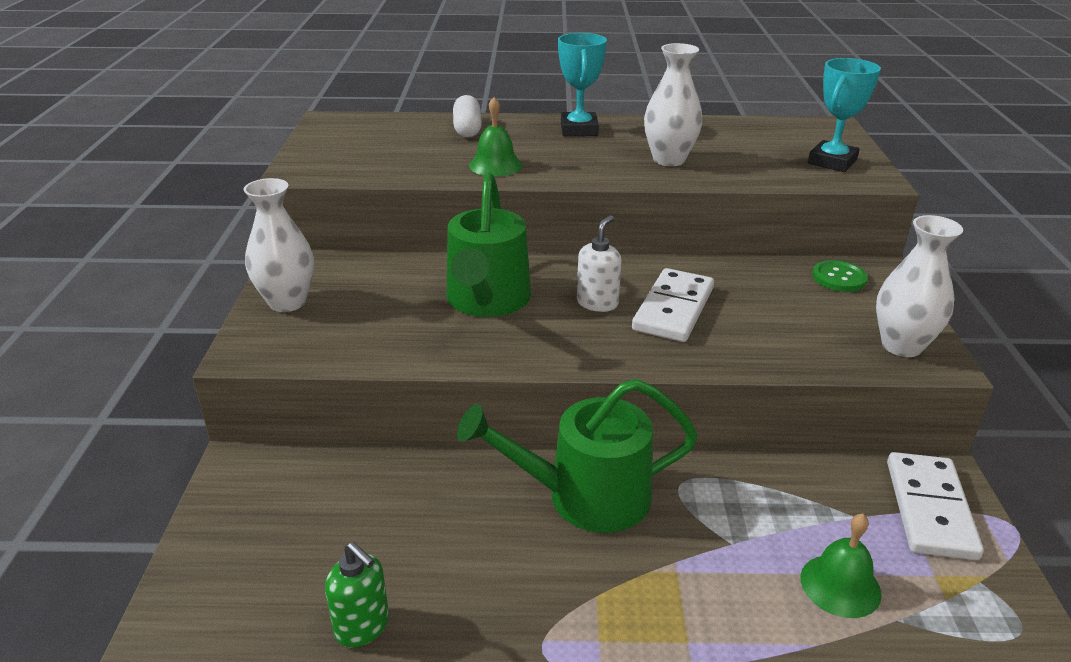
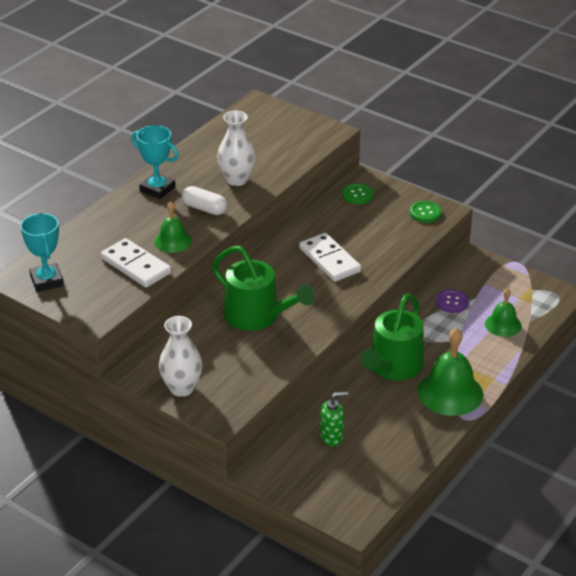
camera: 55 degrees left, 5 degrees up
green soap dispenser [325,542,389,647] -> green soap dispenser moved to [320,392,348,446]
white capsule [453,95,482,138] -> white capsule moved to [182,186,227,215]
white soap dispenser [577,215,622,312] -> none
turquoise trophy [808,58,881,172] -> turquoise trophy moved to [21,213,64,292]
white vase [876,215,963,357] -> green button [410,201,442,222]
white domino [887,452,984,560] -> white domino moved to [101,238,171,288]
none -> green bell [417,328,483,416]
none -> purple button [436,289,469,313]

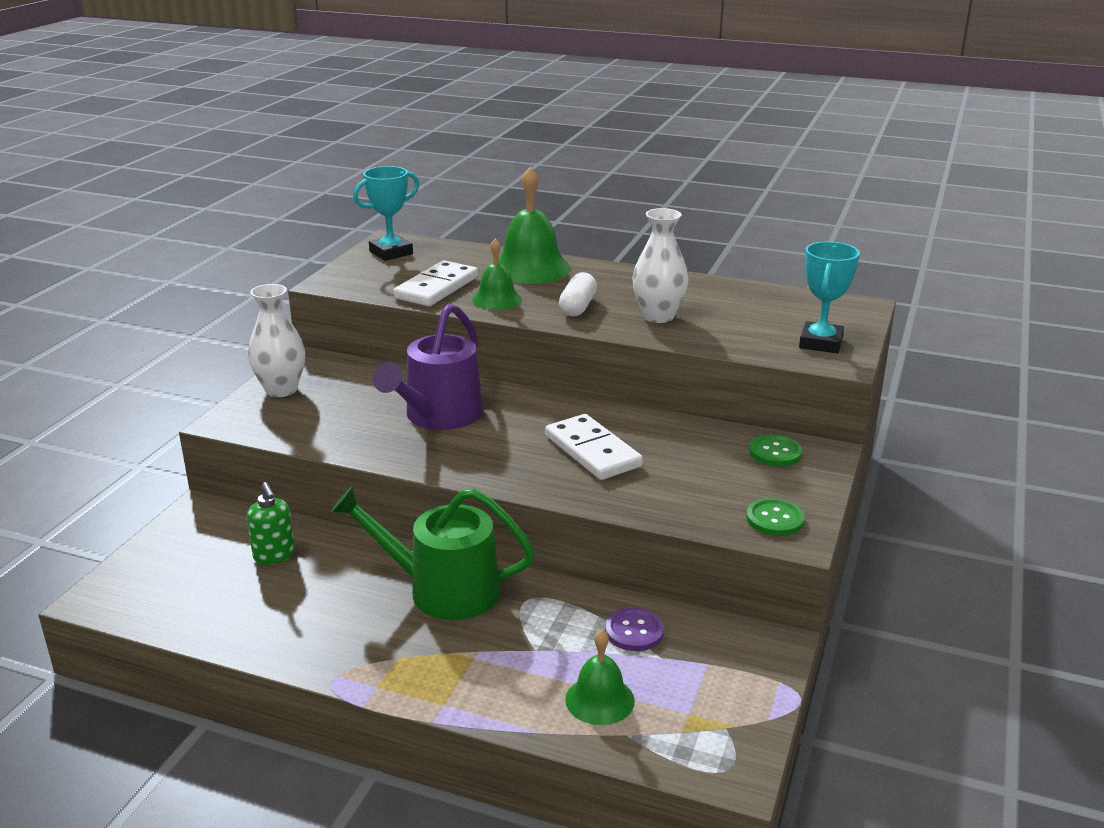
camera: 75 degrees right, 10 degrees down
turquoise trophy [131,125,179,199] -> turquoise trophy moved to [799,242,860,353]
green watering can [212,246,314,331] -> purple watering can [373,304,483,430]
white domino [299,233,361,282] -> white domino turned 75 degrees counterclockwise [545,414,643,480]
green bell [417,328,483,416] -> green bell moved to [498,167,571,284]

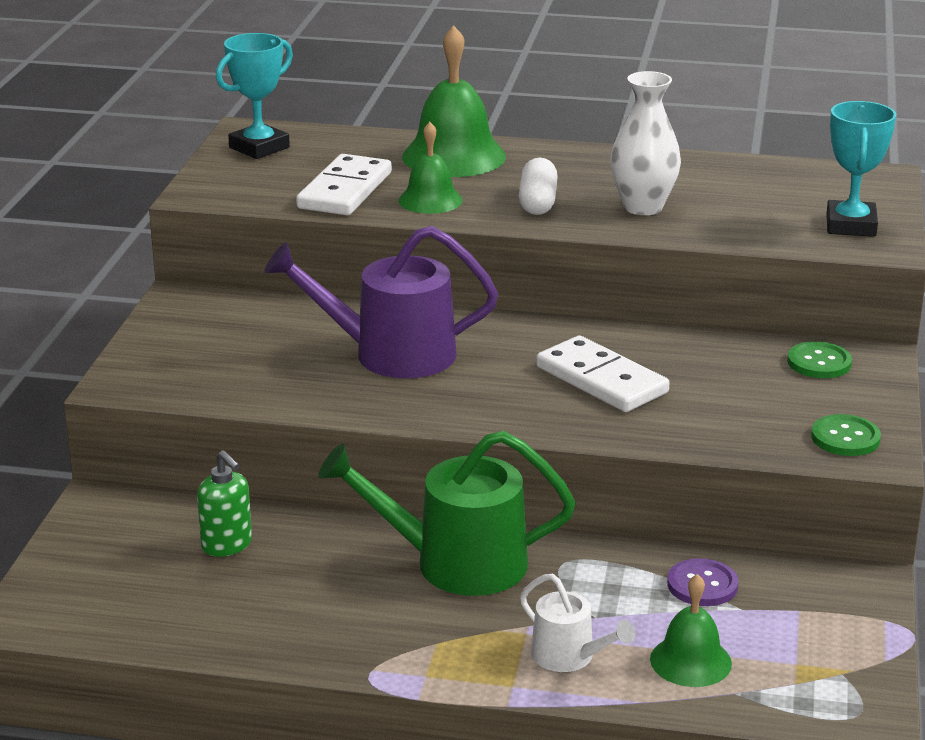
camera: 10 degrees left, 0 degrees up
white vase [248,284,305,397] -> none
purple watering can [373,304,483,430] -> purple watering can turned 75 degrees clockwise [264,226,498,379]
none -> white watering can [520,574,635,672]

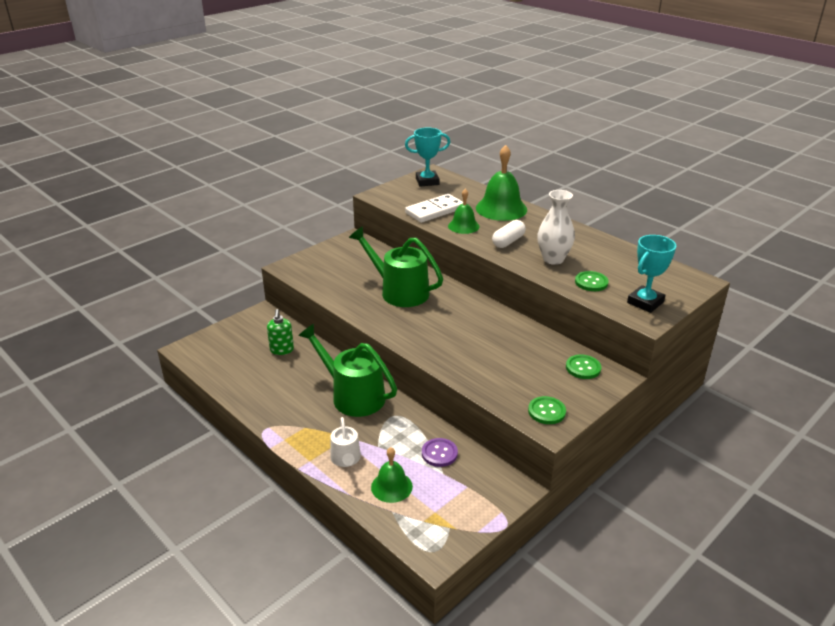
camera: 35 degrees right, 5 degrees up
purple watering can [264,226,498,379] -> green watering can [349,226,443,307]
white domino [536,335,670,412] -> none
none -> green button [575,271,609,291]

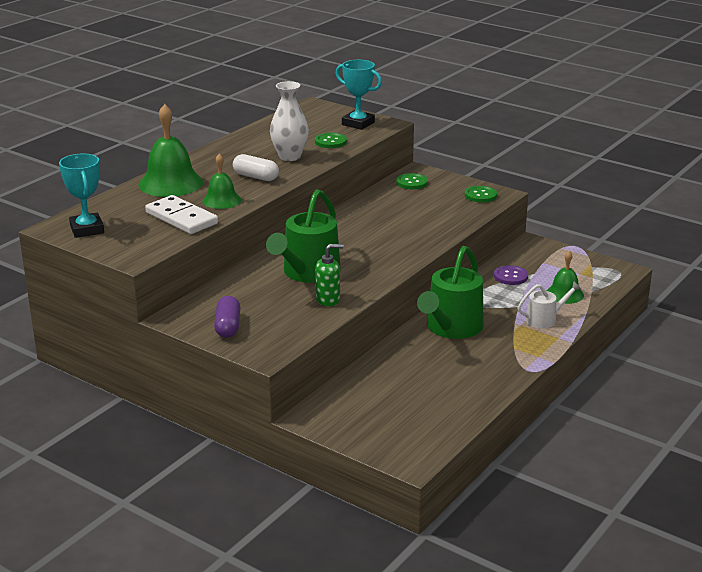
camera: 100 degrees left, 5 degrees down
green soap dispenser [267,309,294,355] -> green soap dispenser moved to [315,244,344,306]
none -> purple capsule [214,296,241,338]

